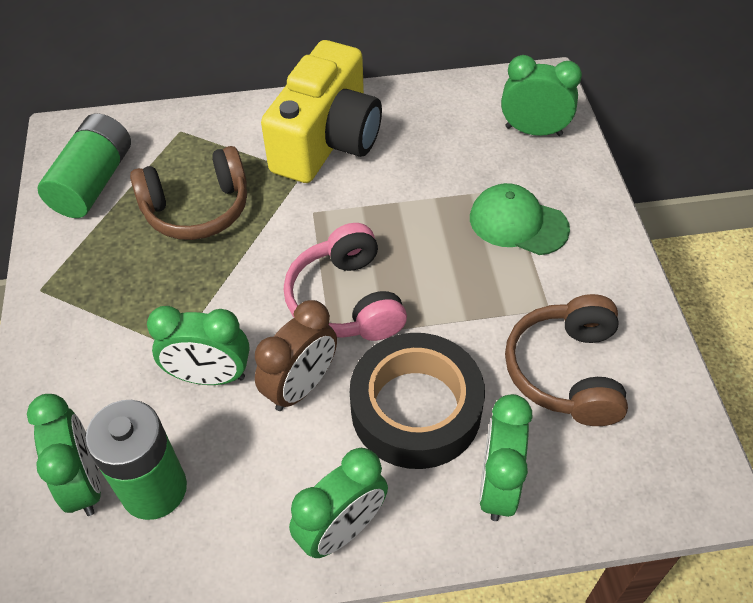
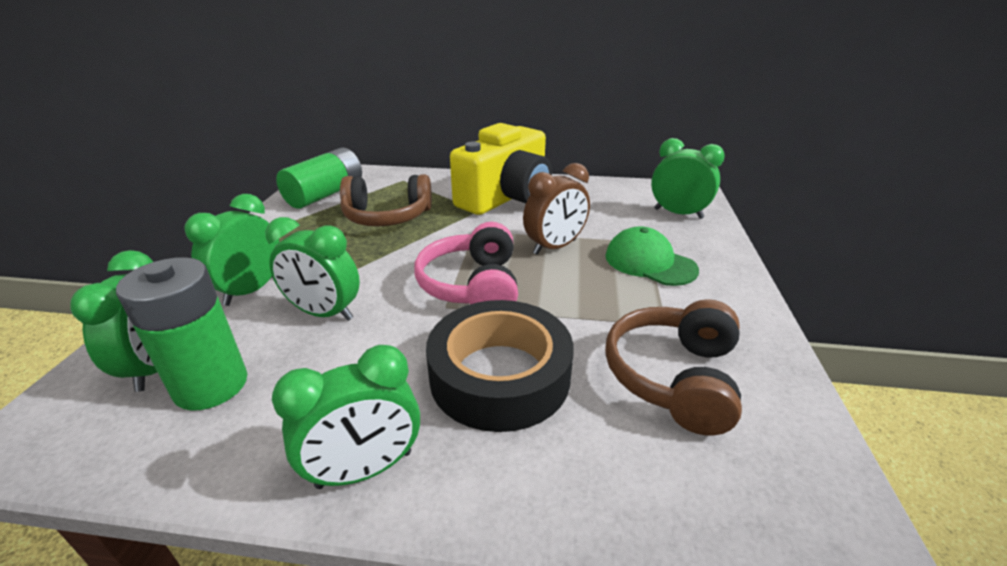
camera: 15 degrees right, 20 degrees down
brown clock [255,300,337,411] -> brown clock moved to [523,163,590,255]
green clock [479,394,533,521] -> green clock moved to [184,194,279,306]

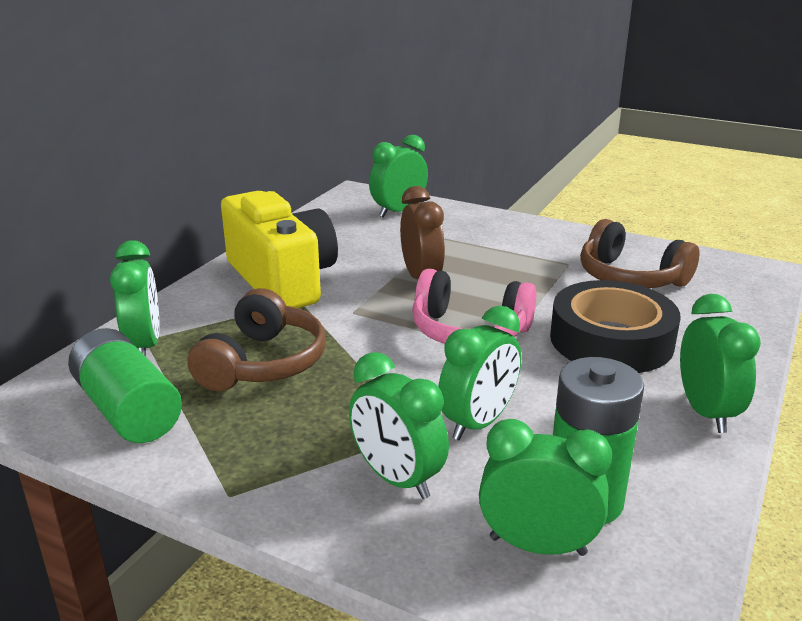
camera: 70 degrees left, 5 degrees down
green cap [605,226,699,286] -> none
none -> green clock [110,240,160,356]

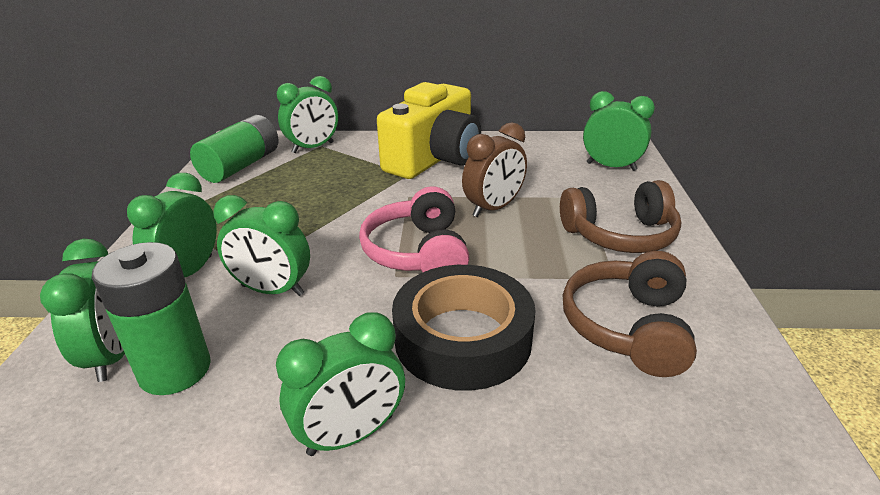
camera: 65 degrees right, 5 degrees up
brown headphones [187,288,326,391] -> brown headphones moved to [560,180,681,253]

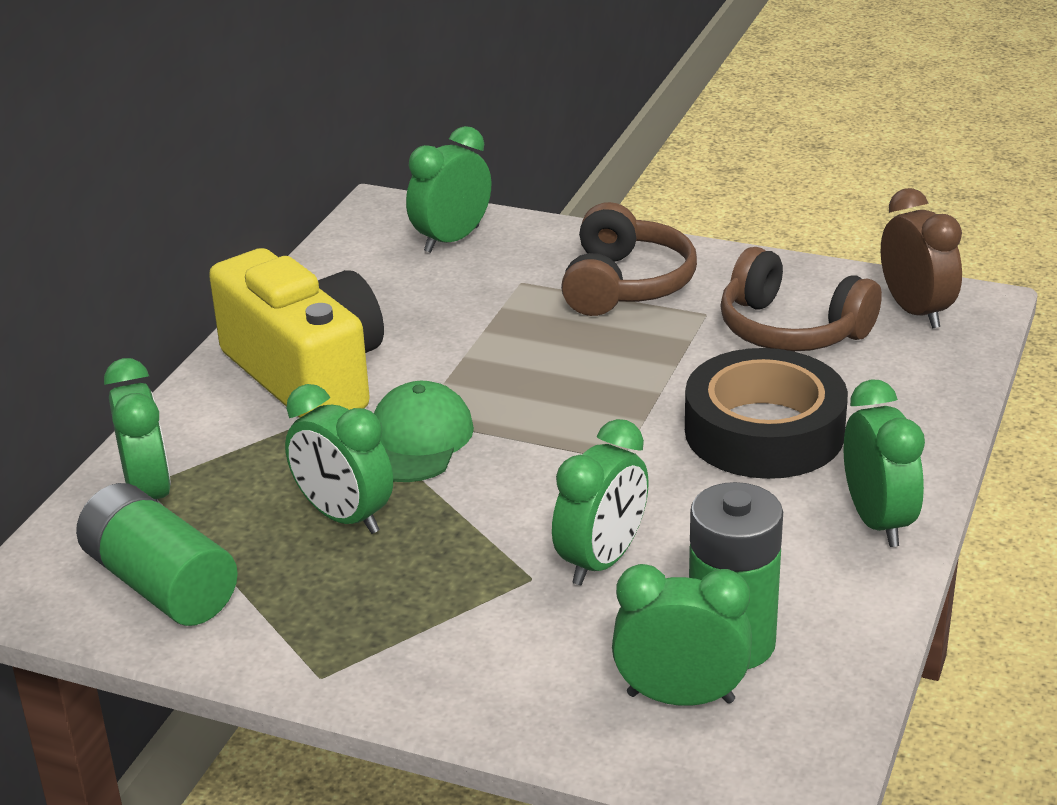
camera: 70 degrees left, 0 degrees up
green clock [127,173,217,277] -> green clock moved to [285,384,393,534]
pink headphones [359,186,469,272] -> none
brown clock [462,122,527,217] -> brown clock moved to [881,188,962,329]
none -> green cap [374,381,474,482]

